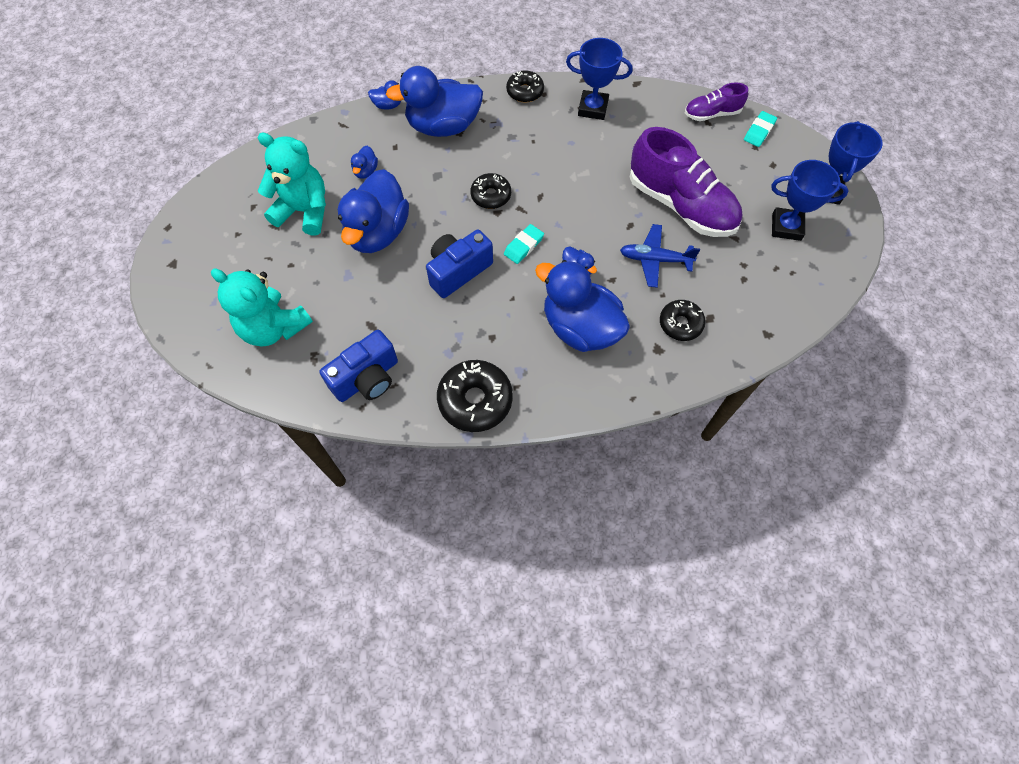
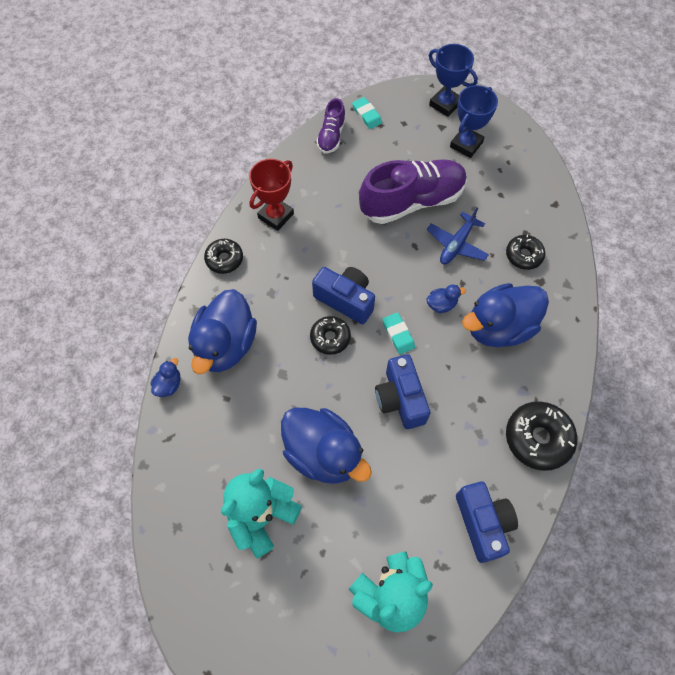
camera: 65 degrees left, 0 degrees up
blue duck [351,146,378,179] -> none
blue trophy [566,38,633,120] -> red trophy [249,159,294,231]
none -> blue camera [312,267,375,324]

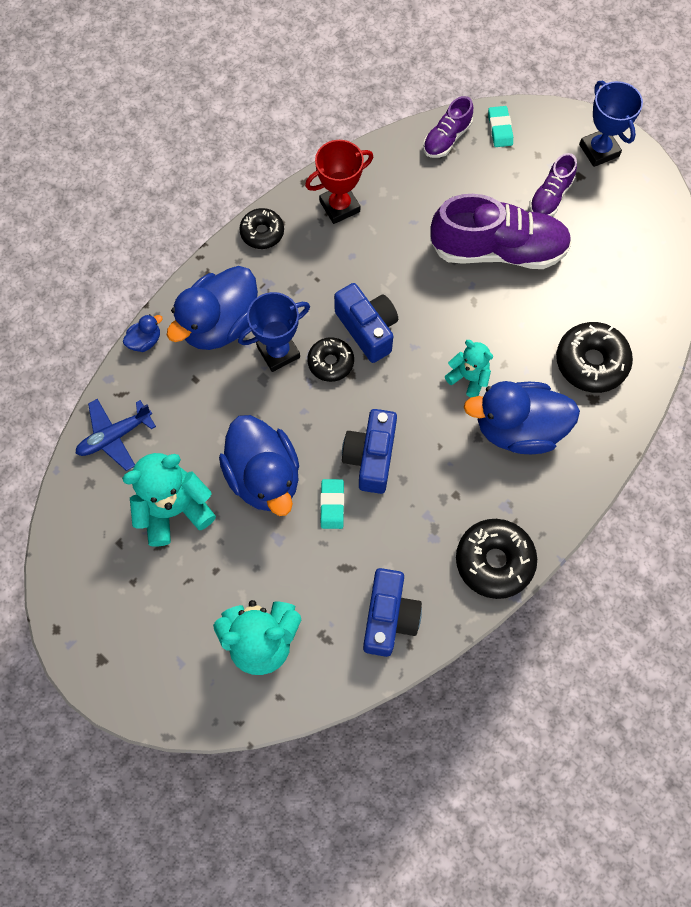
camera: 25 degrees right, 5 degrees up
turquoise eraser [382,312,415,354] -> turquoise eraser moved to [320,479,344,529]
blue plane [427,207,489,264] -> blue plane moved to [75,399,156,471]
blue duck [427,285,466,313] -> turquoise teddy bear [445,340,493,397]
blue trophy [450,85,498,158] -> blue trophy moved to [238,292,310,372]
black donut [506,234,545,270] -> black donut [556,322,633,393], size x1.59
none -> purple shoe [529,153,577,217]

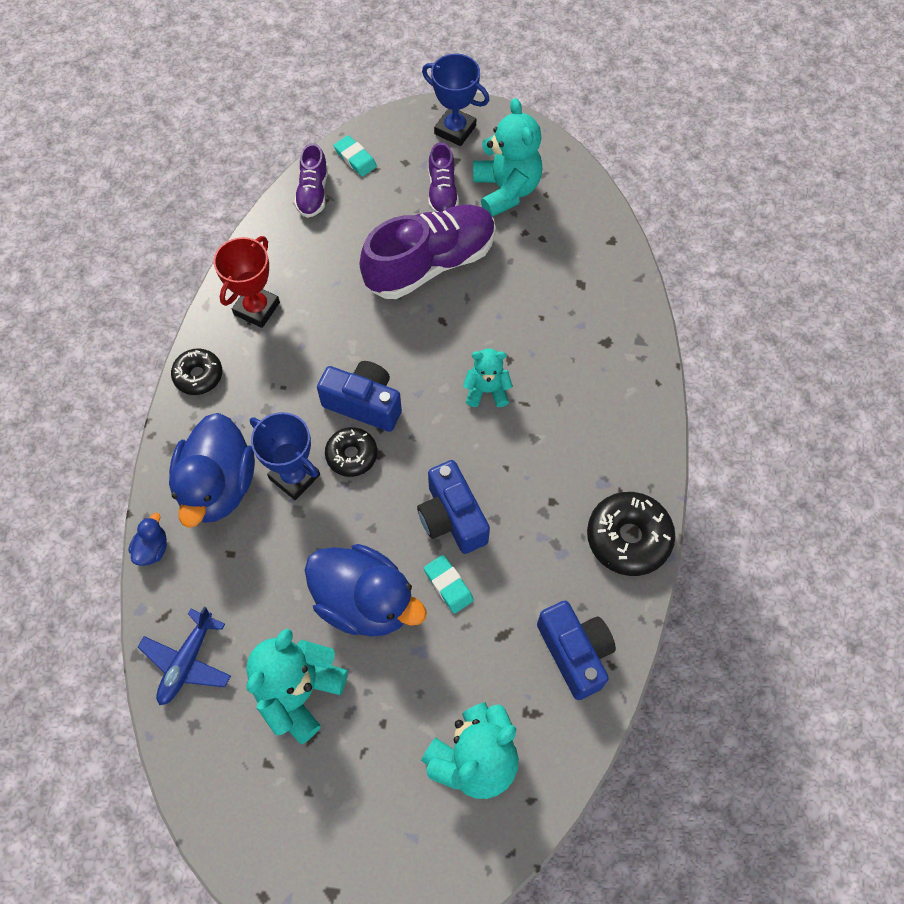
camera: 35 degrees left, 5 degrees down
blue trophy [238,292,310,372] -> blue trophy turned 75 degrees counterclockwise [250,412,320,500]
blue duck [464,381,580,454] -> none
black donut [556,322,633,393] -> none
none -> turquoise teddy bear [473,98,542,217]

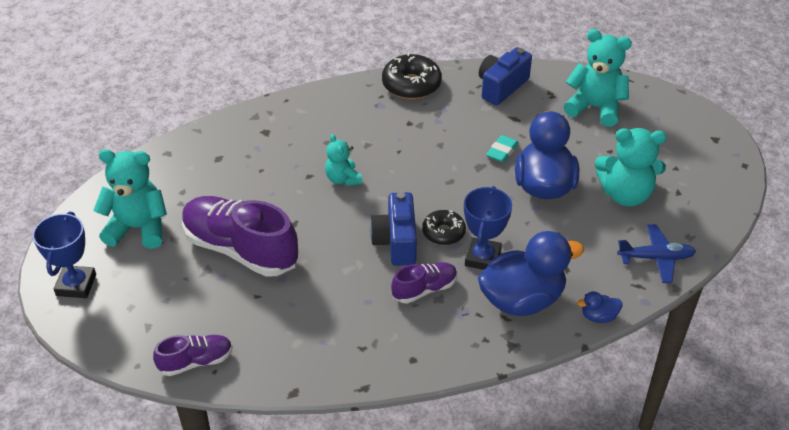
camera: 115 degrees left, 20 degrees down
black donut [171,348,222,395] -> none
red trophy [214,236,280,328] -> none
turquoise eraser [333,135,377,177] -> none
blue camera [417,460,490,554] -> none
purple shoe [428,142,459,212] -> purple shoe moved to [391,262,457,304]
turquoise teddy bear [473,98,542,217] -> turquoise teddy bear turned 45 degrees clockwise [93,149,167,249]

